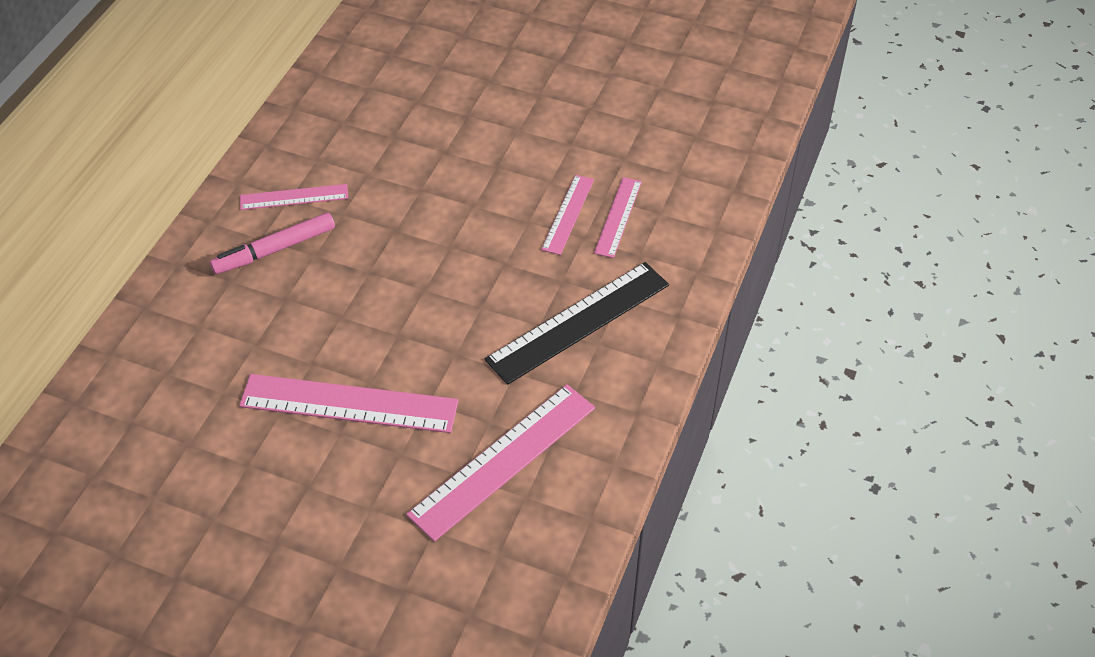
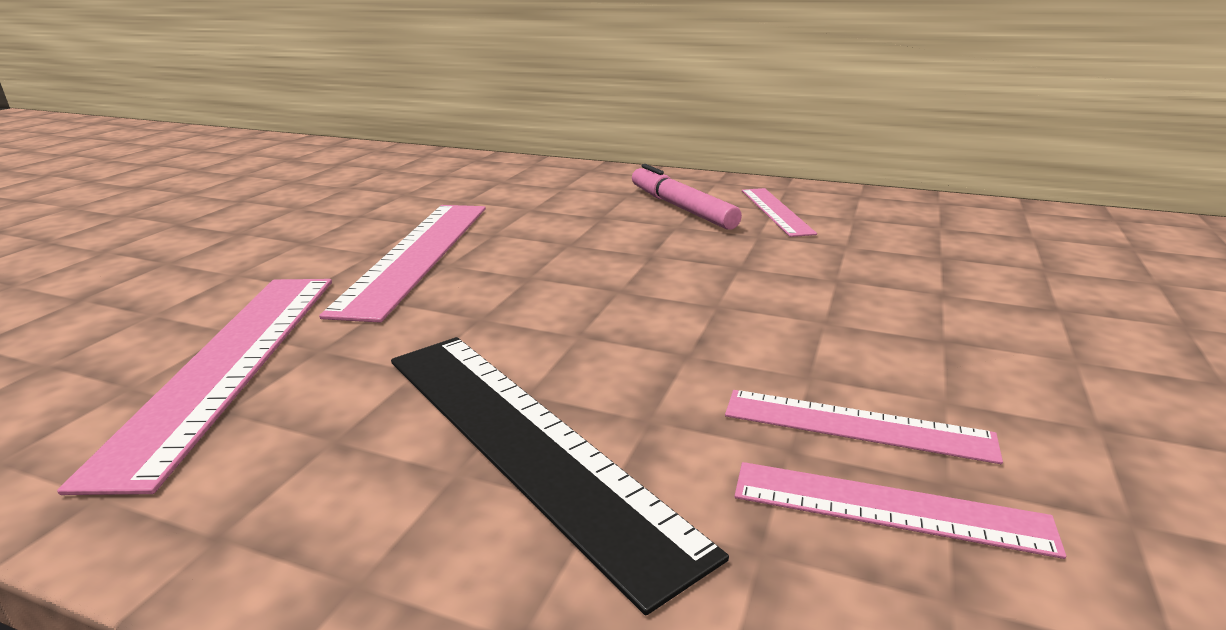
camera: 90 degrees right, 25 degrees down
pink ruler [406,384,595,542] -> pink ruler turned 45 degrees clockwise [57,279,332,495]

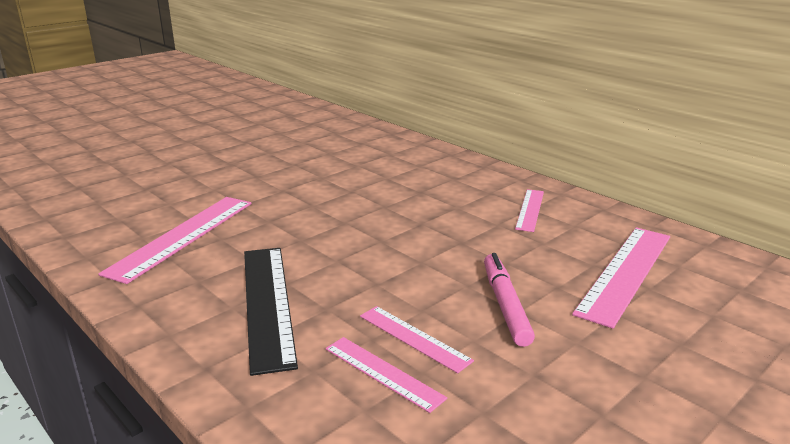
camera: 25 degrees right, 0 degrees up
pink ruler [319,205,486,323] -> pink ruler moved to [572,227,670,329]
pink marker [632,164,742,230] -> pink marker moved to [484,253,535,347]

